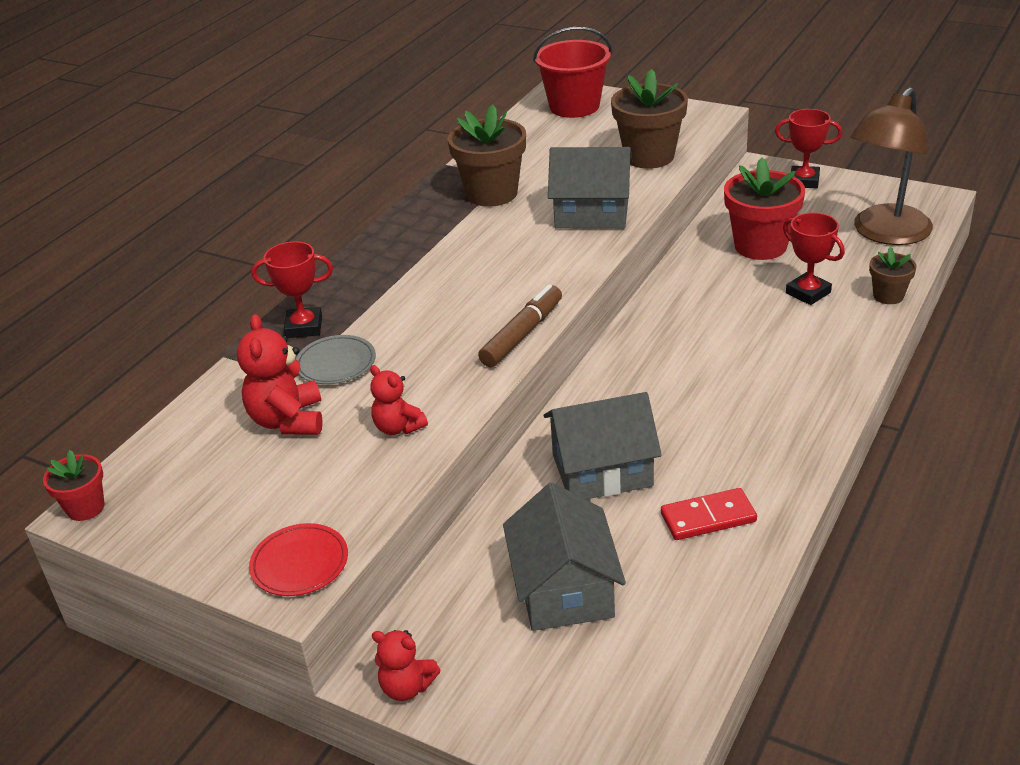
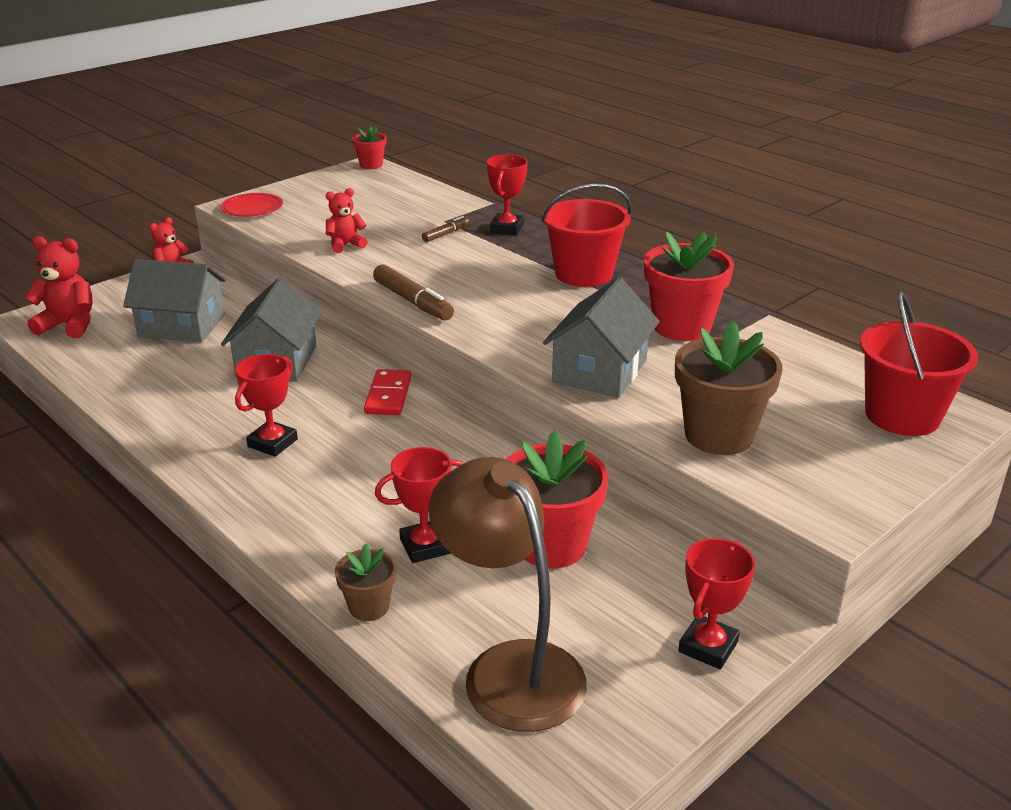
camera: 105 degrees right, 5 degrees down
red teddy bear [237,314,323,435] -> red teddy bear moved to [24,236,93,338]
grey plate [296,335,376,384] -> brown marker [422,216,469,242]
brown flower pot [448,105,526,207] -> red flower pot [644,231,734,341]
red domino [661,488,757,540] -> red domino moved to [364,369,412,415]
none -> red trophy [235,354,298,457]
none -> red bucket [541,184,632,287]

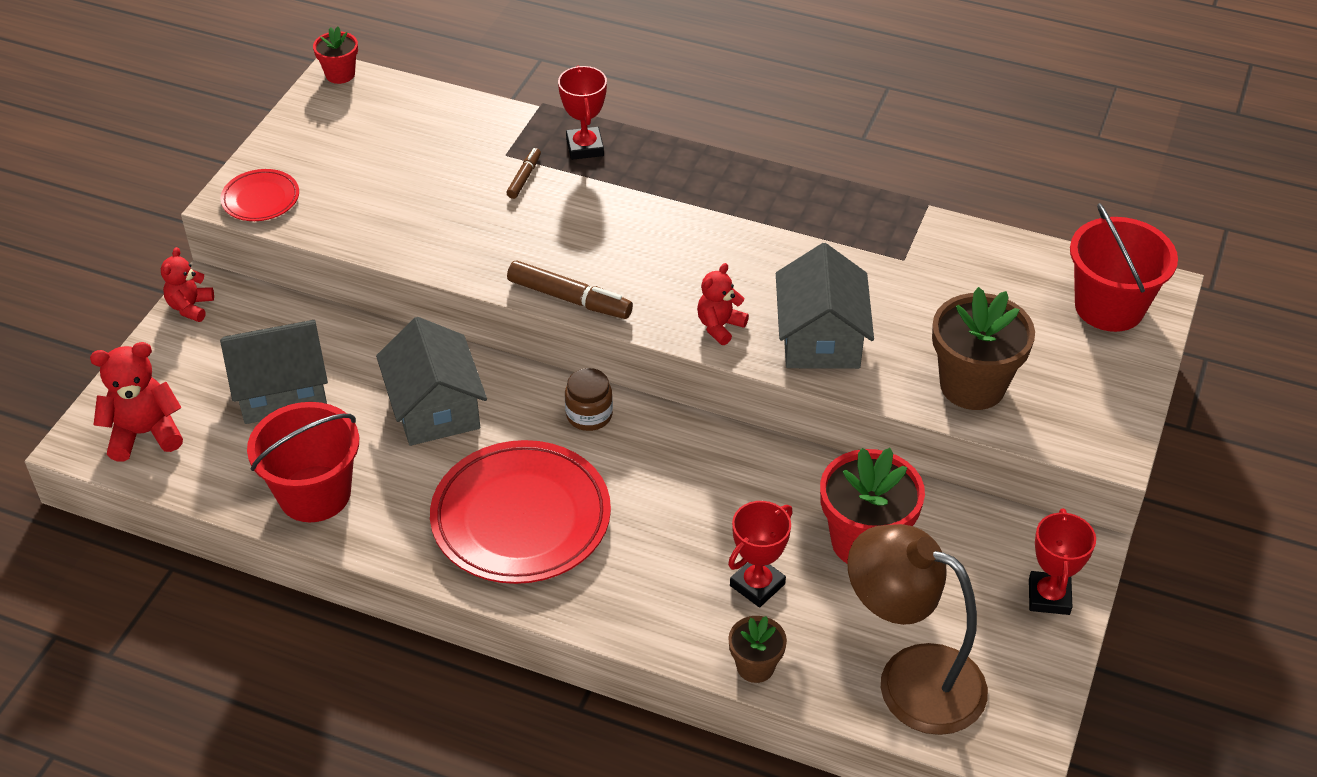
camera: 25 degrees left, 15 degrees up
red trophy [235,354,298,457] -> red plate [430,440,611,584]
red teddy bear [326,188,368,253] -> red teddy bear moved to [697,263,749,345]
red domino [364,369,412,415] -> brown jar [565,368,613,431]
red bucket [541,184,632,287] -> red bucket moved to [247,402,359,522]
red flower pot [644,231,734,341] -> none

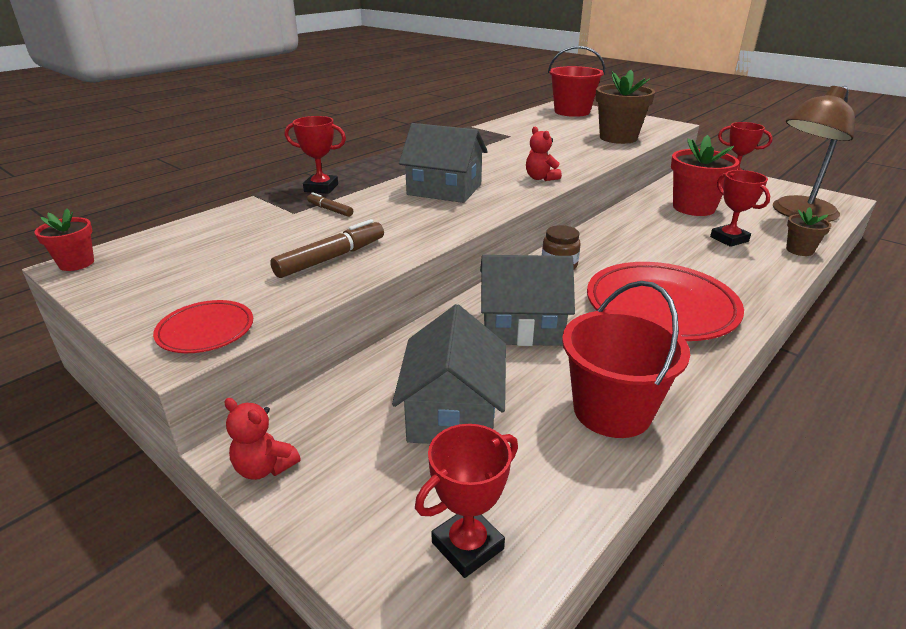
camera: 70 degrees left, 15 degrees down
red teddy bear [90,342,183,462] -> red trophy [415,424,518,578]
brown marker [507,261,633,319] -> brown marker moved to [270,219,384,278]
grey house [776,243,874,369] -> grey house moved to [399,123,488,203]

